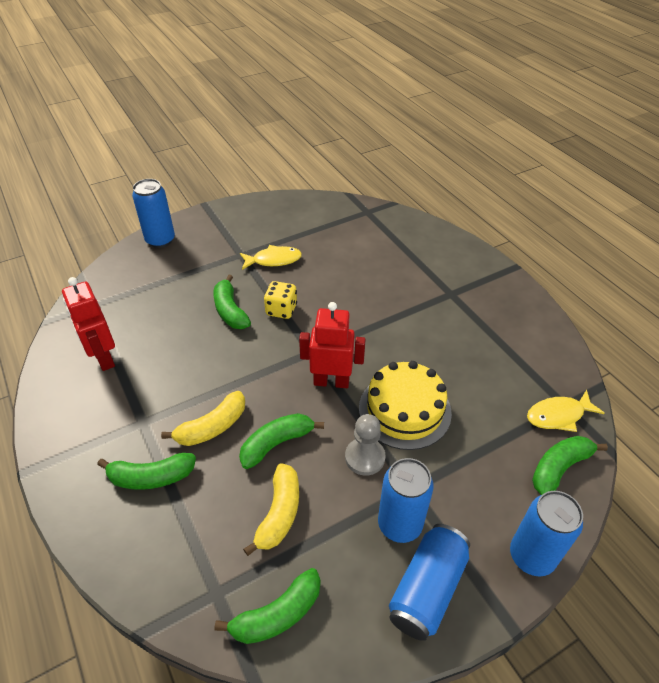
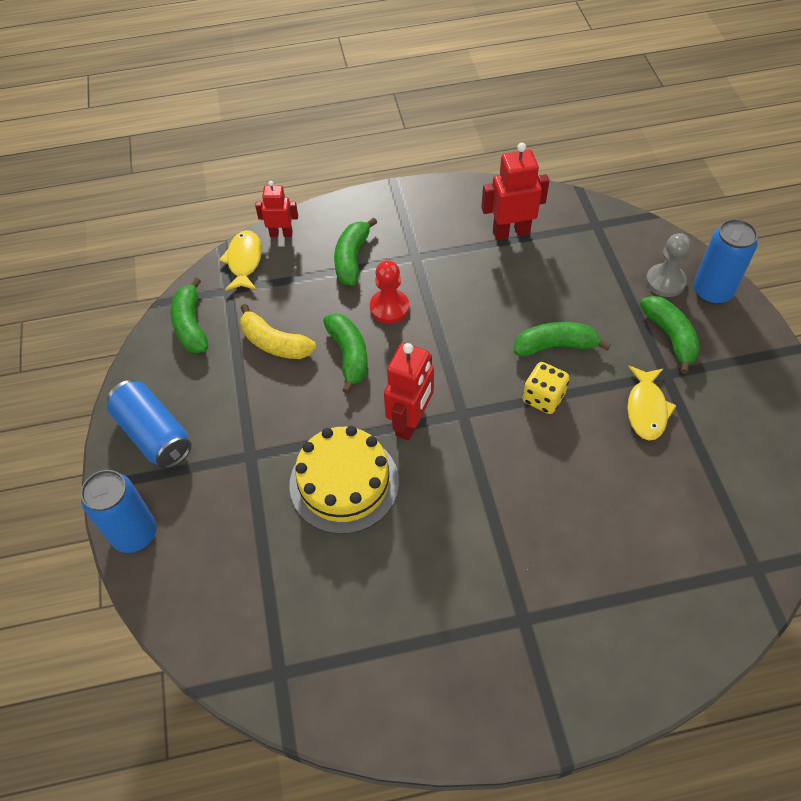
camera: 110 degrees right, 10 degrees up
yellow banana [161,391,245,446] -> red pawn [370,260,409,323]
grey pawn [345,414,386,476] -> grey pawn moved to [646,233,691,297]
blue can [378,458,434,543] -> none
yellow fish [527,390,605,432] -> yellow fish moved to [219,230,262,291]
green banana [532,436,608,495] -> green banana moved to [640,296,700,374]
none -> red robot [255,181,298,237]

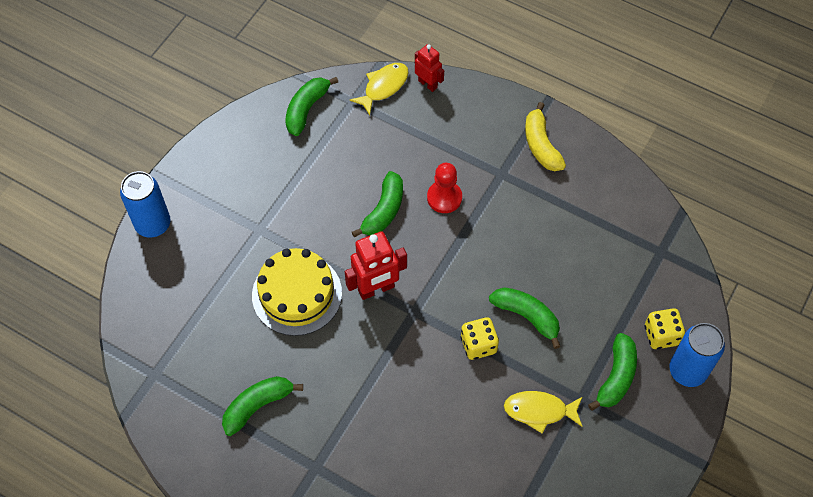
camera: 40 degrees right, 5 degrees up
blue can [107,380,192,469] -> none
yellow banana [240,304,316,359] -> yellow banana moved to [525,102,566,171]
green banana [334,217,377,286] -> green banana moved to [222,376,303,436]
red robot [481,143,549,240] -> none
yellow fish [627,366,676,440] -> yellow fish turned 45 degrees clockwise [504,391,583,434]
grey pawn [646,233,691,297] -> yellow dice [645,308,685,349]

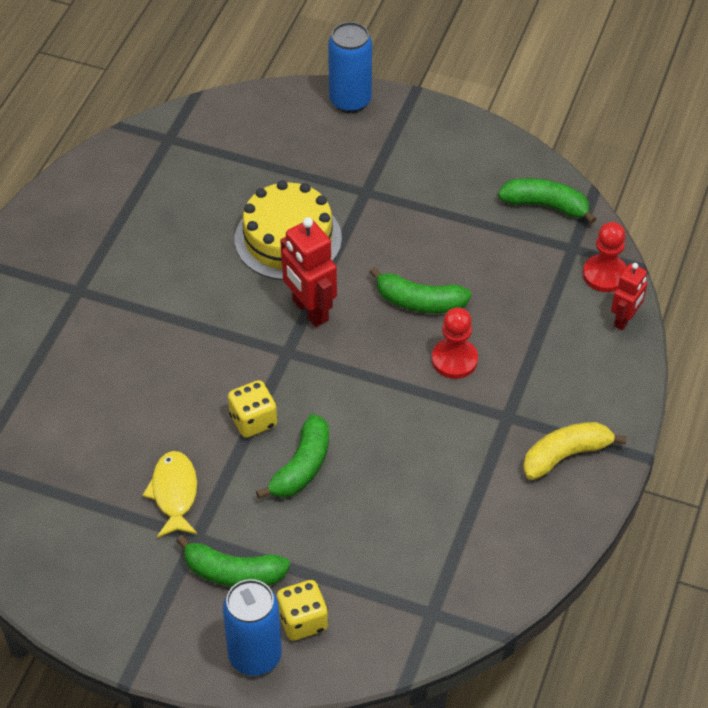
camera: 80 degrees right, 10 degrees down
green banana [222,376,303,436] -> none
yellow fish [349,63,409,115] -> red pawn [583,222,627,292]

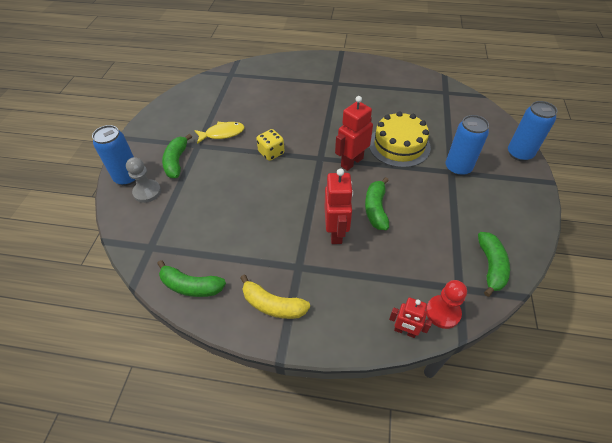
camera: 80 degrees right, 0 degrees up
green banana [256,414,329,499] -> green banana moved to [157,260,226,297]
yellow dice [277,580,328,641] -> grey pawn [126,157,161,203]
red pawn [432,307,478,379] -> red robot [325,168,353,244]
yellow banana [523,422,627,480] -> yellow banana turned 150 degrees clockwise [240,275,310,319]
none -> blue can [446,115,489,176]

